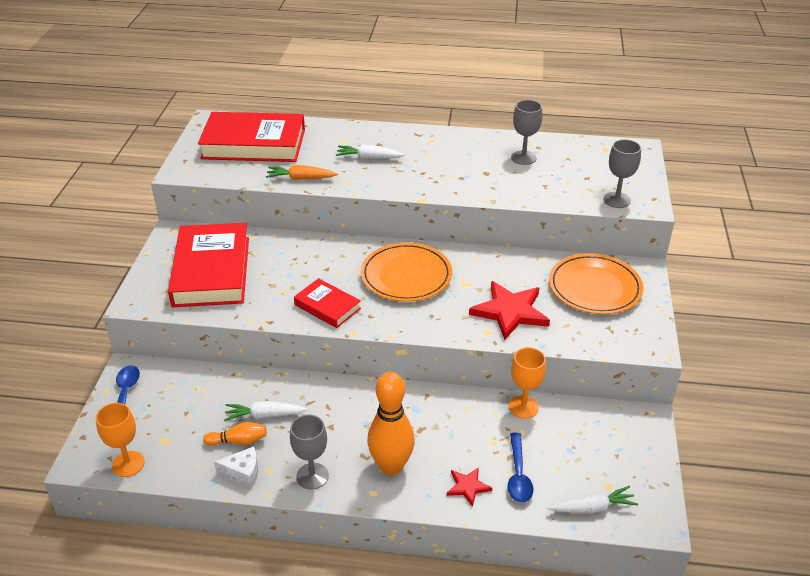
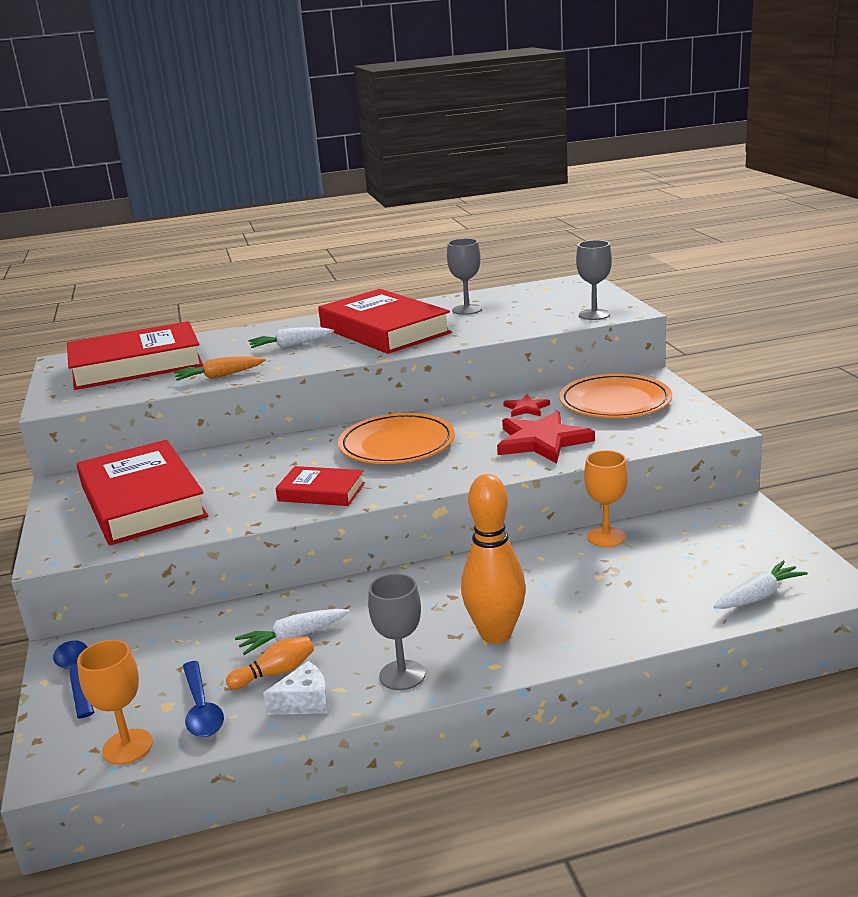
camera: 20 degrees left, 15 degrees down
red star [447,467,492,507] -> red star moved to [503,394,550,417]
blue spoon [507,433,533,503] -> blue spoon moved to [183,661,224,737]
none -> red book [318,289,451,354]

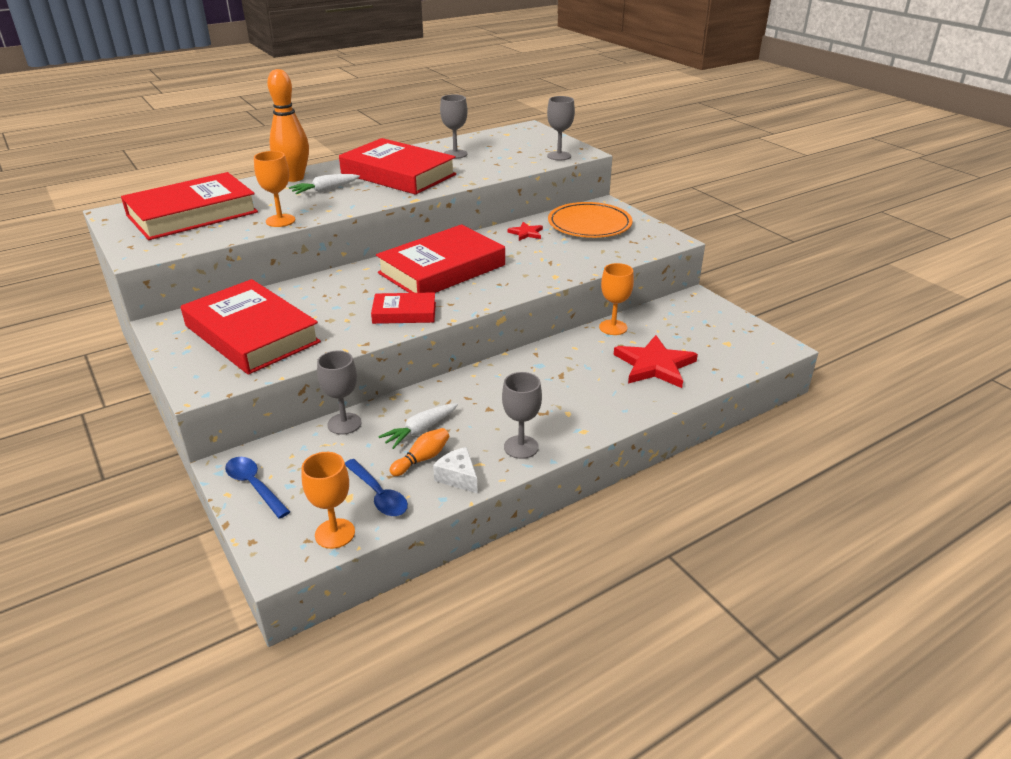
camera: 20 degrees left, 10 degrees up
orange carrot [174,356,266,381] -> orange goblet [254,151,295,227]
white cheese [263,661,329,715] -> white cheese turned 90 degrees counterclockwise [433,447,477,493]
orange plate [338,413,455,464] -> red book [376,224,505,293]
orange bowling pin [461,474,526,644] -> orange bowling pin moved to [267,69,309,182]
red star [497,411,595,464] -> red star moved to [614,335,698,388]
white carrot [714,560,808,609] -> none
none -> grey goblet [317,351,362,435]

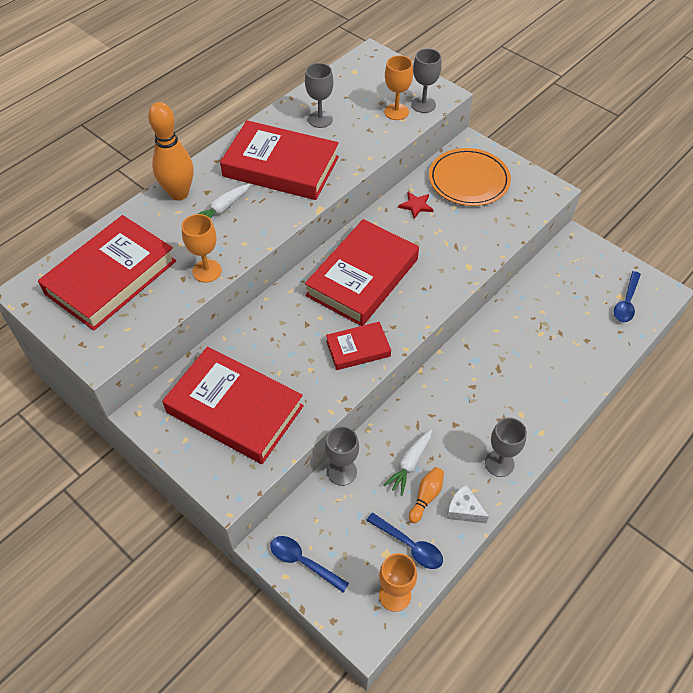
camera: 15 degrees left, 20 degrees up
orange goblet [599,263,634,335] -> orange goblet moved to [384,55,413,120]
red star [614,335,698,388] -> none
none -> blue spoon [614,271,641,322]

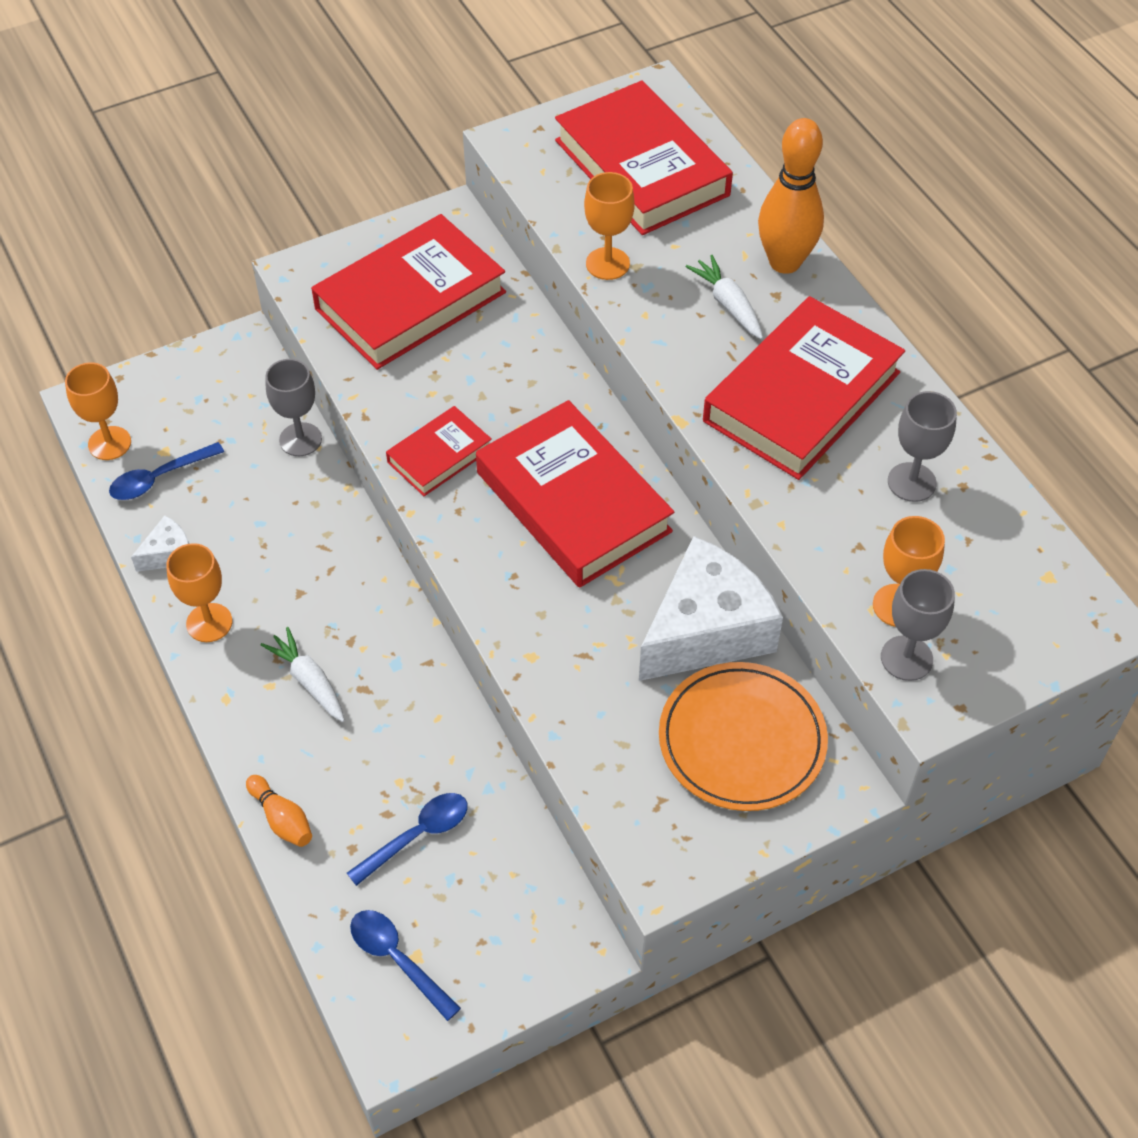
camera: 110 degrees right, 0 degrees up
blue spoon [270,536,349,593] -> blue spoon moved to [347,793,468,886]
red book [326,322,391,370] -> red book turned 45 degrees clockwise [386,406,492,496]
white carrot [383,430,432,496] -> white carrot moved to [261,627,345,722]
red star [398,192,434,219] -> white cheese [639,536,783,681]
orange bowling pin [409,467,444,523] -> orange bowling pin moved to [246,775,312,847]
grey goblet [485,417,527,477] -> orange goblet [166,543,232,642]

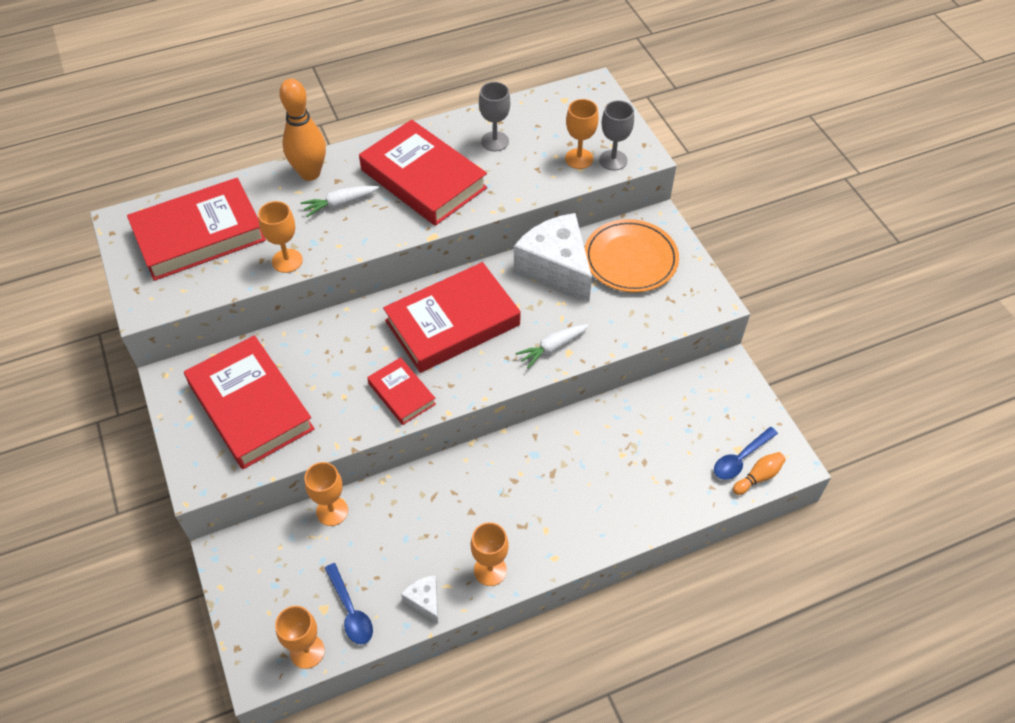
camera: 85 degrees left, 0 degrees up
orange bowling pin [246,775,312,847] -> orange bowling pin moved to [733,452,786,495]
white carrot [261,627,345,722] -> white carrot moved to [516,324,589,369]
grey goblet [265,359,322,456] -> orange goblet [304,462,348,526]
blue spoon [347,793,468,886] -> none

